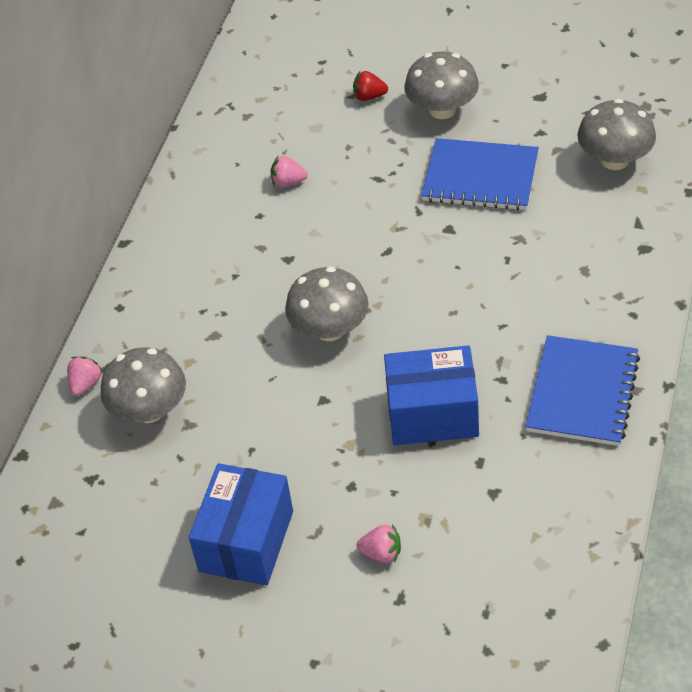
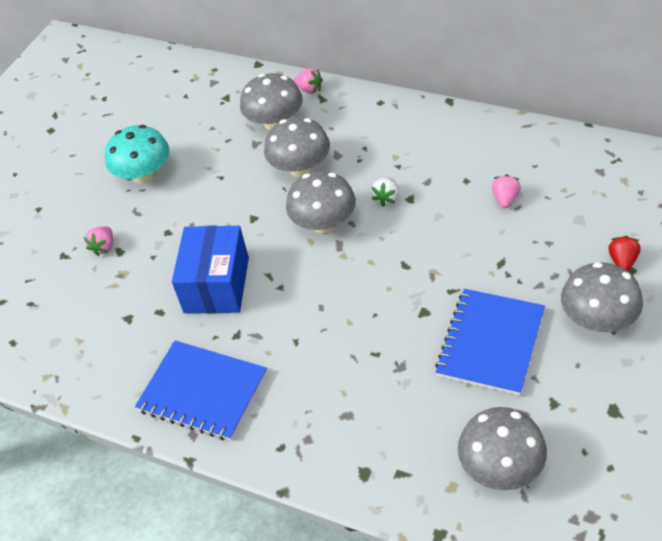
camera: 100 degrees right, 0 degrees up
blue box [189,463,293,585] -> turquoise mushroom [105,125,170,184]
none -> grey mushroom [264,117,330,177]
none -> white strawberry [371,177,399,207]

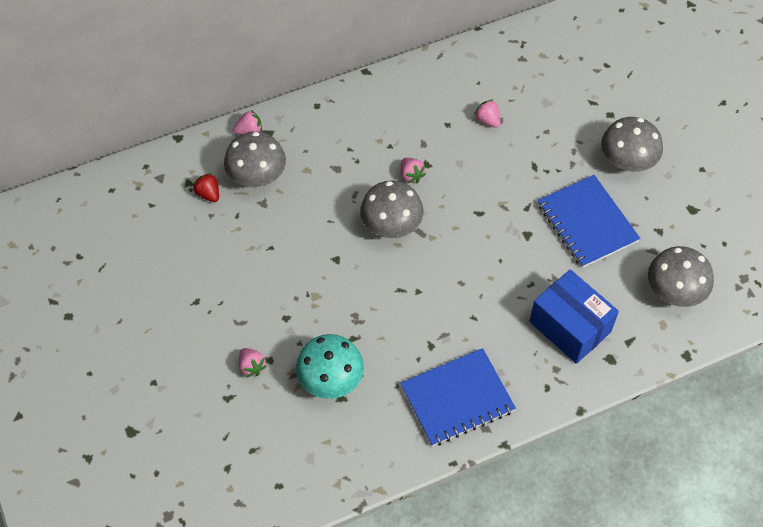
camera: 55 degrees left, 10 degrees up
turquoise mushroom [105,125,170,184] -> turquoise mushroom moved to [296,334,364,399]
blue box [172,225,249,313] -> blue box moved to [530,269,619,364]
grey mushroom [264,117,330,177] -> none
white strawberry [371,177,399,207] -> pink strawberry [401,158,426,183]
red strawberry [609,236,641,271] -> red strawberry moved to [193,173,219,202]

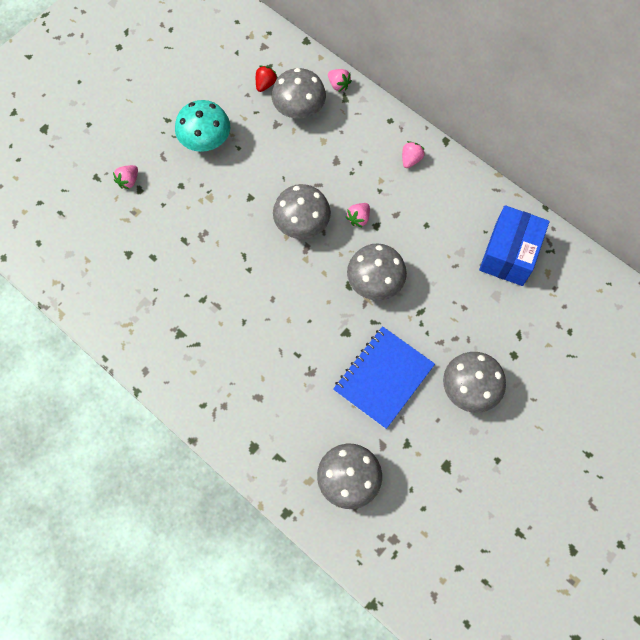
camera: 65 degrees right, 10 degrees up
turquoise mushroom [296,334,364,399] -> turquoise mushroom moved to [175,100,230,152]
blue notebook [401,348,516,446] -> none
pink strawberry [474,99,500,128] -> pink strawberry moved to [402,141,425,168]
blue box [530,269,619,364] -> blue box moved to [479,205,550,286]
none -> grey mushroom [347,244,407,301]

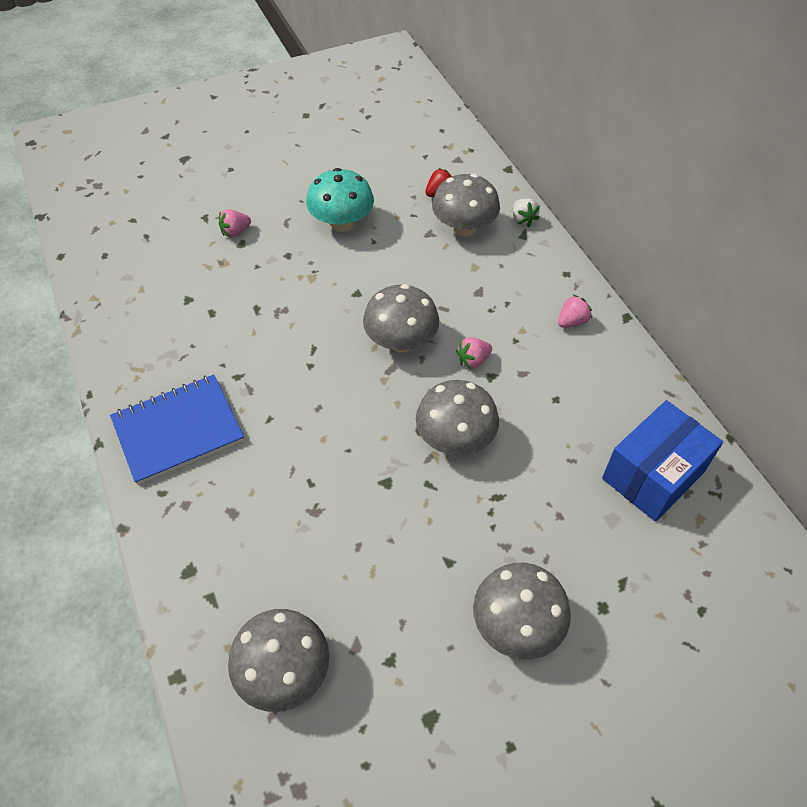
camera: 25 degrees right, 15 degrees down
pink strawberry [328,69,352,92] -> white strawberry [513,198,540,227]
blue notebook [333,326,435,429] -> blue notebook moved to [110,375,244,485]

